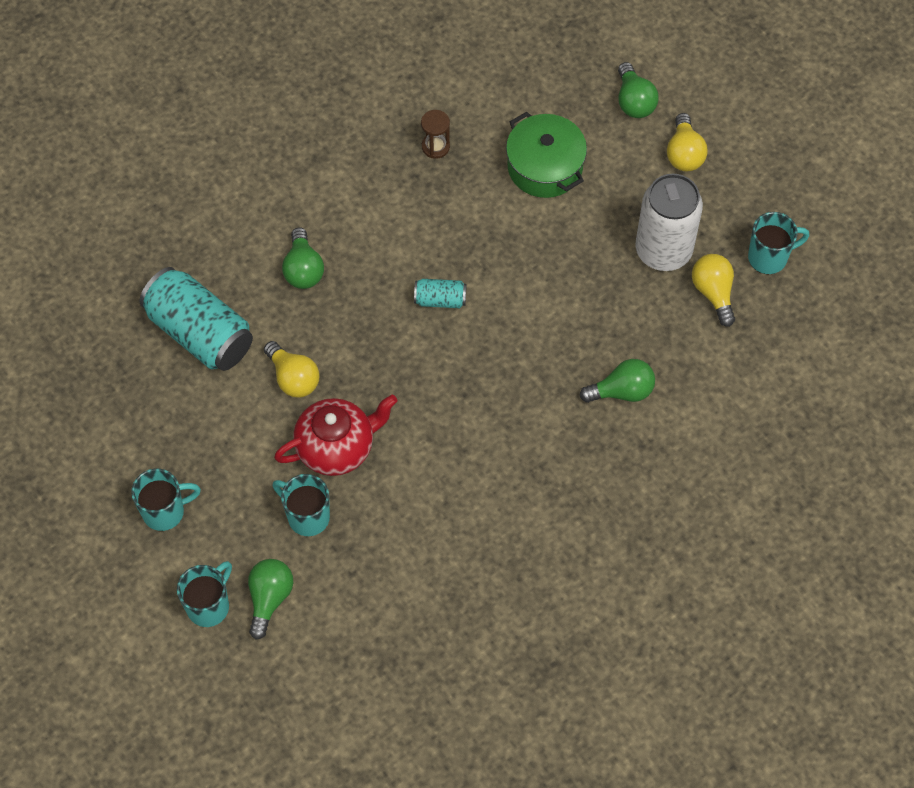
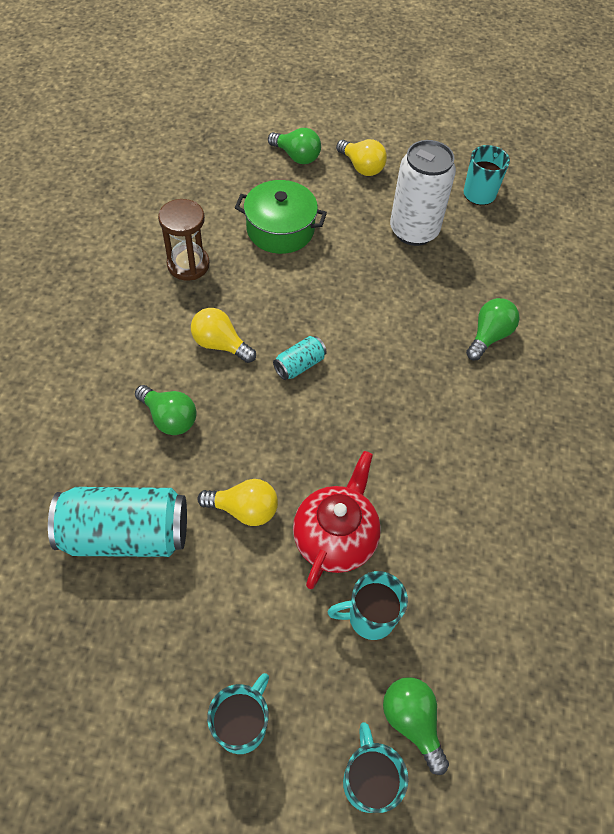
camera: 45 degrees left, 5 degrees down
brown hourglass [421,110,450,159] -> brown hourglass [158,199,210,281], size x1.58
yellow light bulb [692,254,735,327] -> yellow light bulb moved to [191,308,256,363]

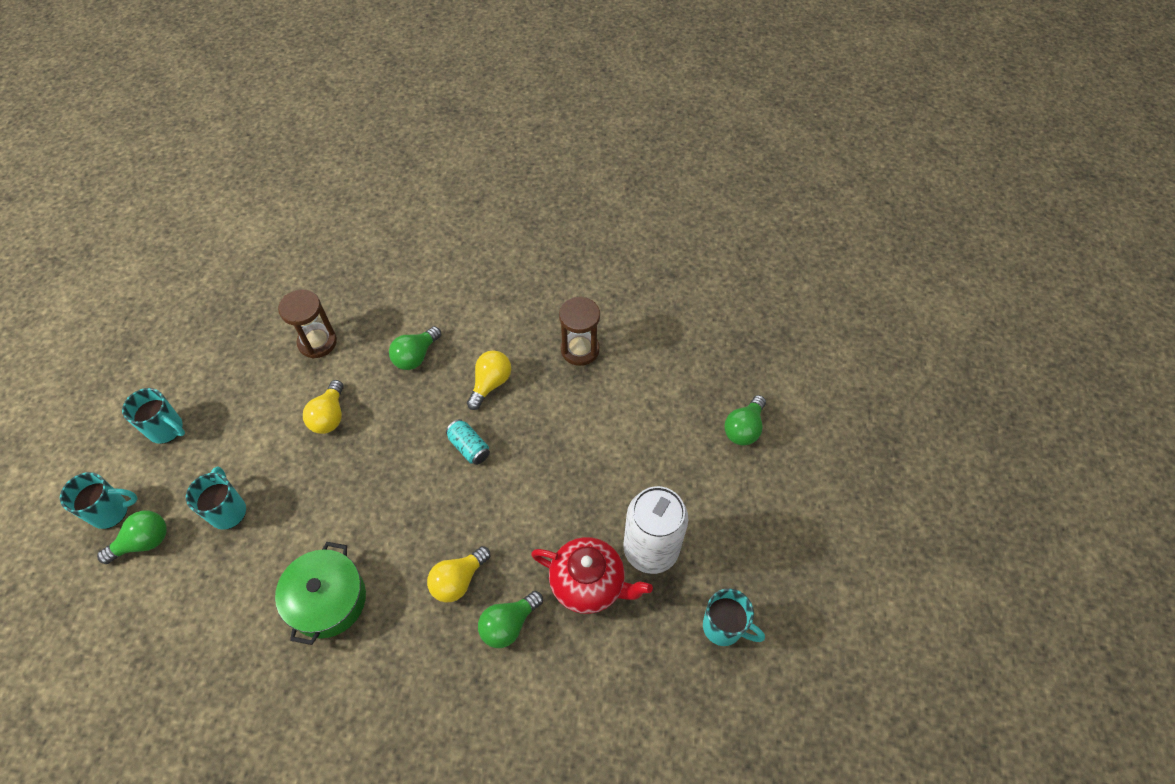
camera: 90 degrees right, 0 degrees up
turquoise can [48,487,187,557] -> brown hourglass [278,289,337,359]
green pot [235,180,327,254] -> green pot moved to [275,542,366,645]
red teapot [293,451,381,589] -> red teapot moved to [531,537,653,614]
yellow light bulb [336,139,387,176] -> yellow light bulb moved to [427,546,490,602]
green light bulb [466,298,519,360] -> green light bulb turned 105 degrees clockwise [478,591,543,648]

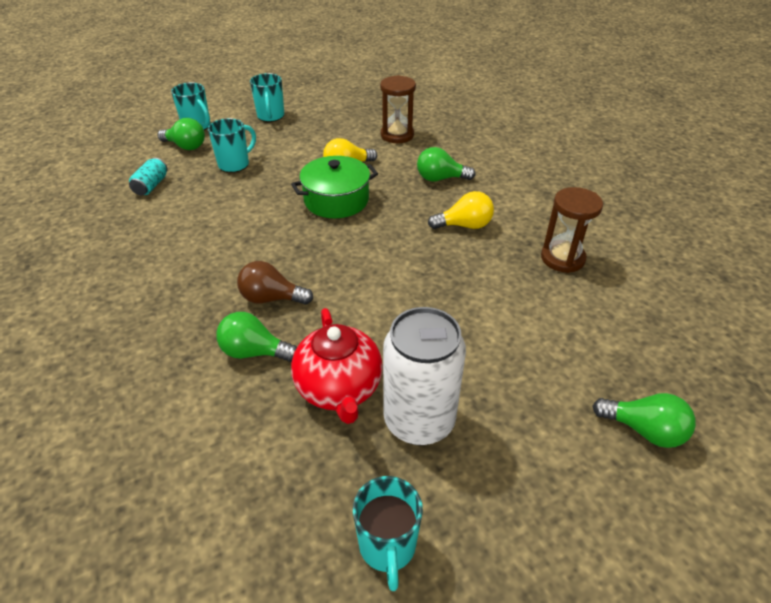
camera: 55 degrees right, 15 degrees down
green pot [275,542,366,645] -> green pot moved to [291,156,378,218]
yellow light bulb [427,546,490,602] -> brown light bulb [237,261,313,305]
turquoise can [446,419,490,465] -> turquoise can moved to [129,158,168,195]
green light bulb [724,395,766,446] -> green light bulb turned 150 degrees counterclockwise [593,393,696,448]

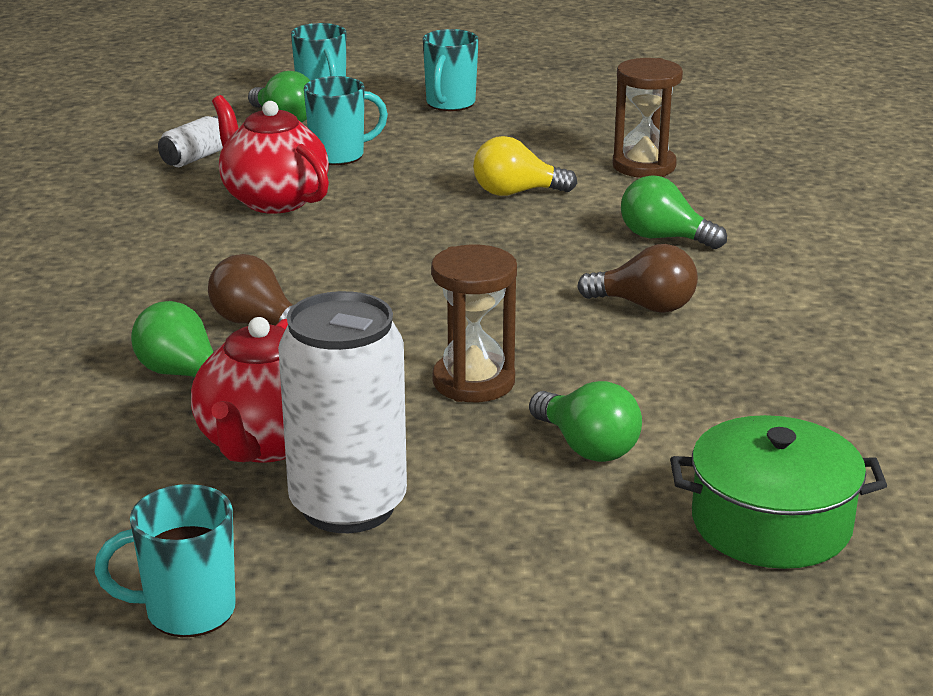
camera: 25 degrees right, 15 degrees down
turquoise can [129,158,168,195] -> white can [158,116,223,167]
green pot [291,156,378,218] -> green pot moved to [670,415,887,569]
turquoise mug [353,476,423,591] -> turquoise mug turned 60 degrees clockwise [95,484,236,637]
yellow light bulb [428,191,494,229] -> brown light bulb [578,244,698,313]
brown hourglass [541,187,603,273] -> brown hourglass moved to [431,245,517,402]
green light bulb [593,393,696,448] -> green light bulb moved to [529,381,642,462]
none -> red teapot [212,95,329,214]

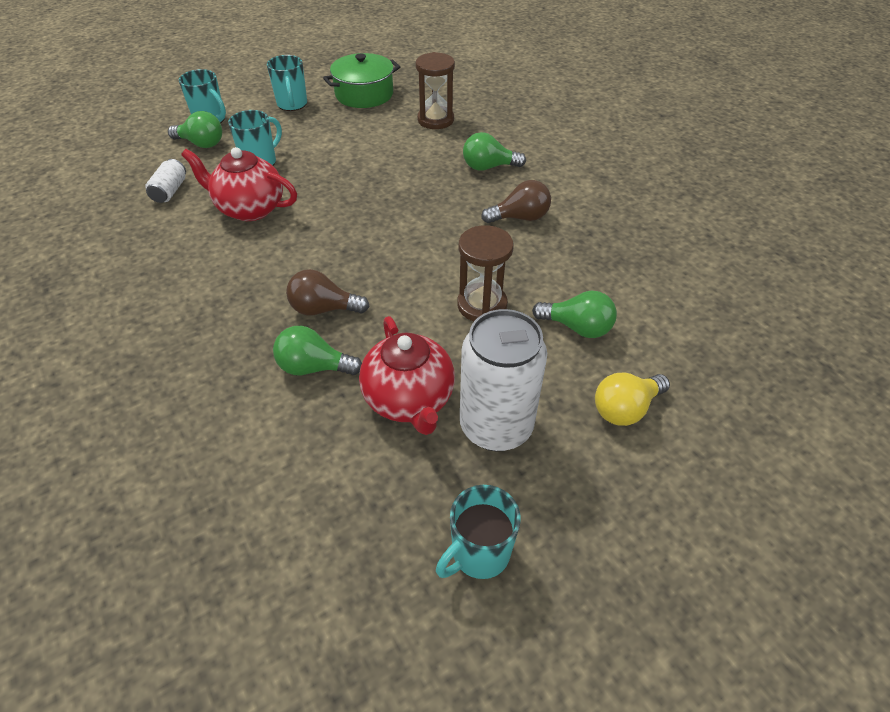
camera: 30 degrees left, 20 degrees up
yellow light bulb [473,136,577,196] -> yellow light bulb moved to [595,373,670,426]
green pot [670,415,887,569] -> green pot moved to [323,53,400,108]

